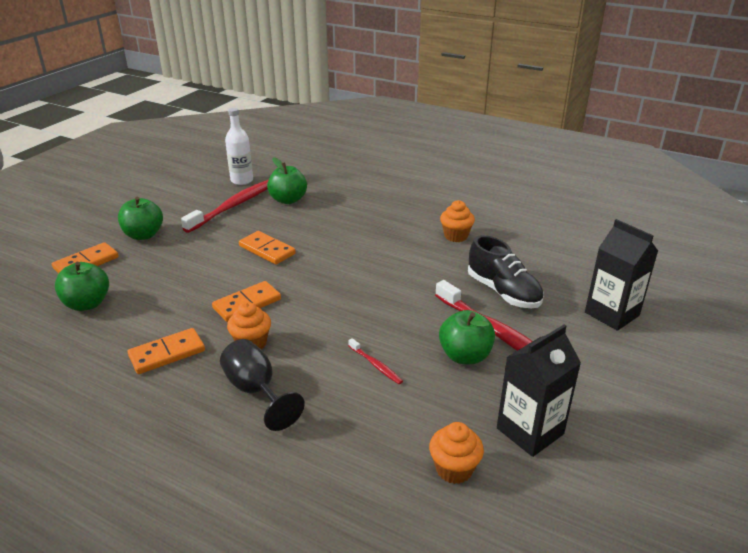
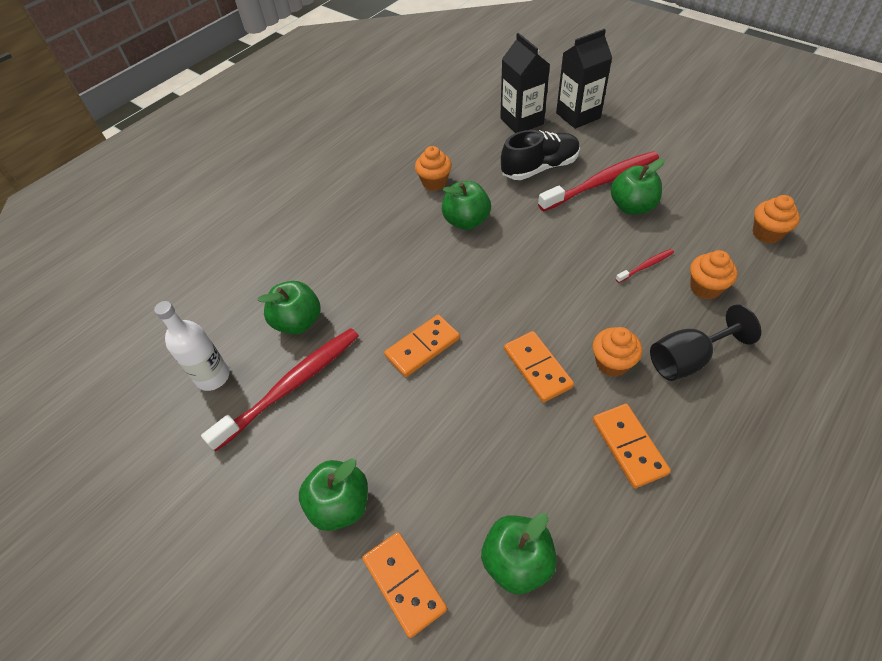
camera: 75 degrees left, 20 degrees up
red toothbrush [181,179,269,233] -> red toothbrush turned 90 degrees clockwise [201,328,359,451]
black carton [497,325,581,457] -> black carton moved to [500,33,550,133]
none -> green apple [442,181,491,230]
none -> orange cupcake [690,250,738,300]

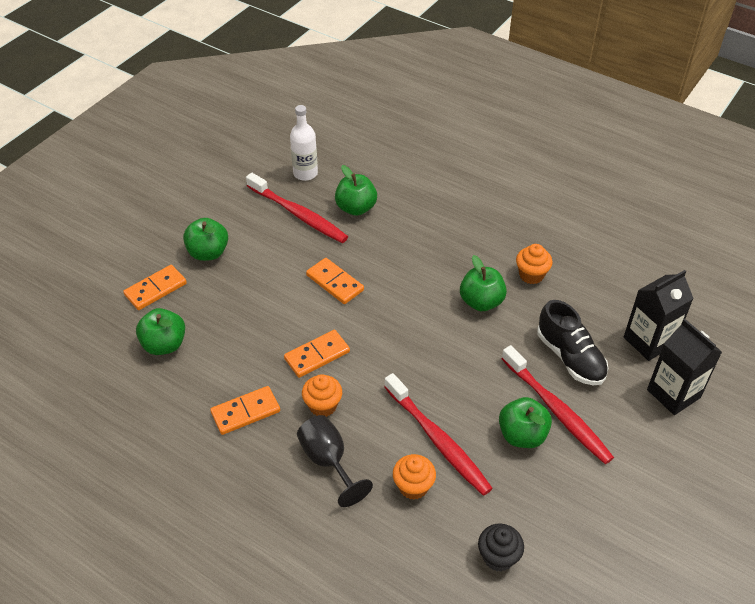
camera: 80 degrees right, 5 degrees down
red toothbrush [616,249,674,283] -> red toothbrush [384,373,493,496], size x2.24
orange cupcake [752,195,800,244] -> black cupcake [478,524,524,571]

